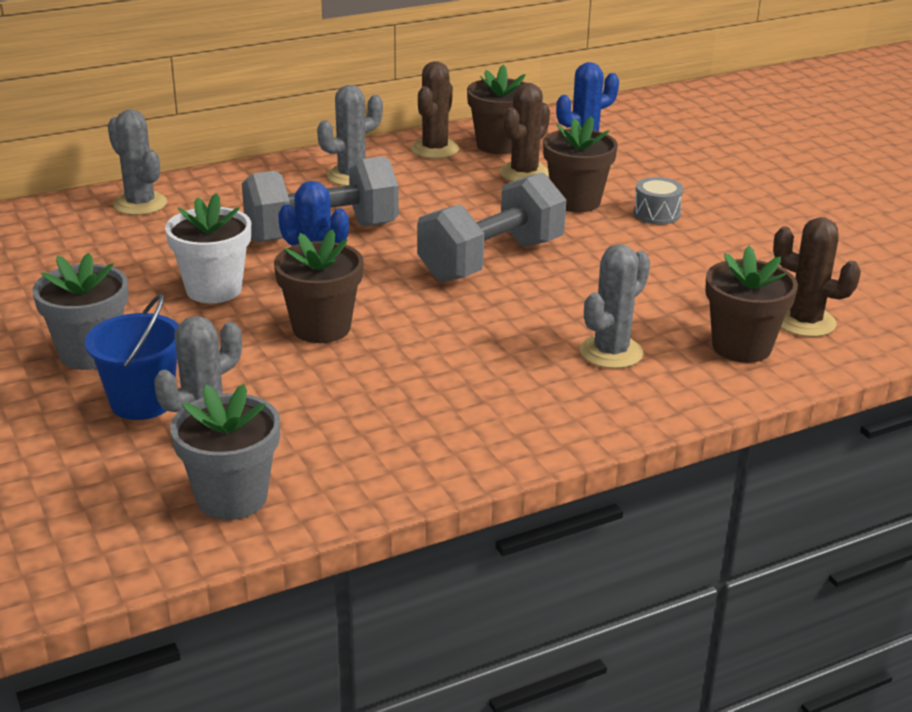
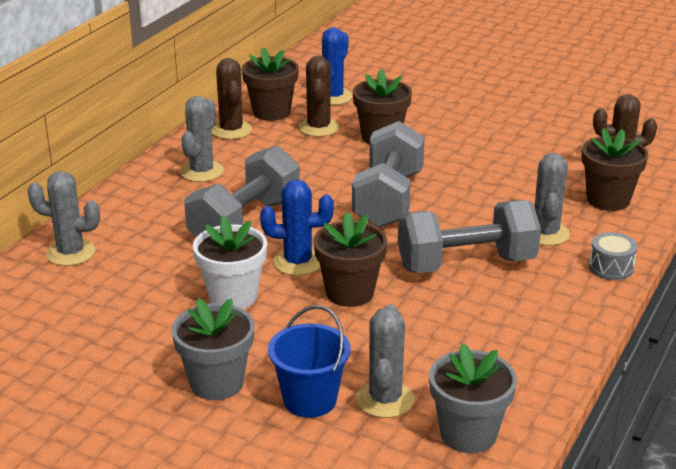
camera: 35 degrees left, 0 degrees up
grey drum [633,177,683,225] -> grey drum moved to [589,232,637,280]
none -> grey dumbbell [398,200,541,273]

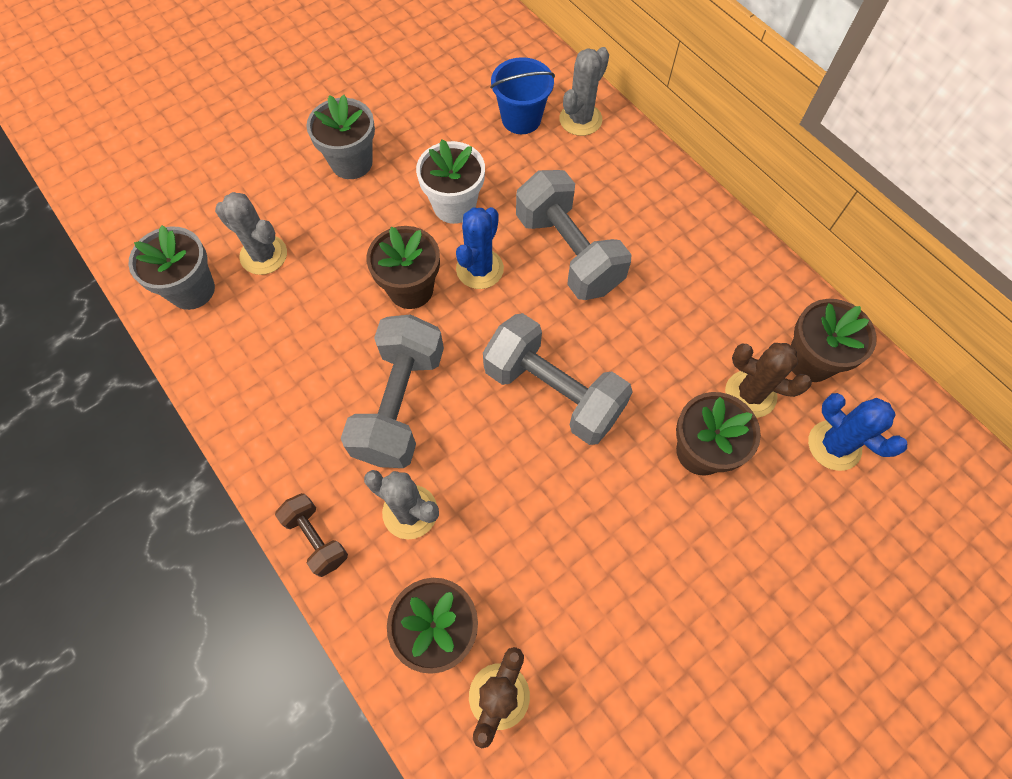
camera: 115 degrees right, 35 degrees up
grey cactus [180,96,224,182] -> none
brown cactus [211,58,252,139] -> none
blue bucket [268,305,350,418] -> blue bucket moved to [490,57,555,134]
grey drum [589,232,637,280] -> brown dumbbell [275,493,348,577]

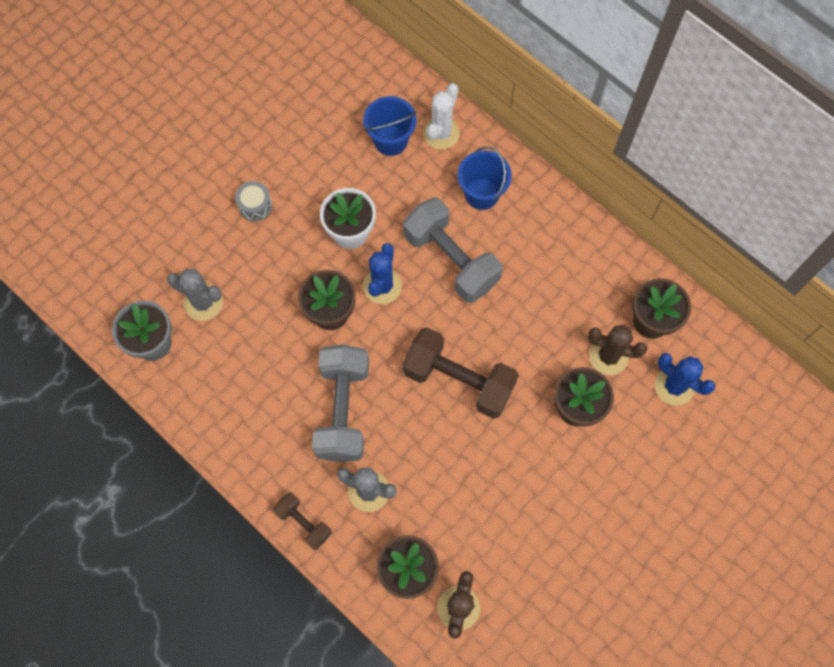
camera: 10 degrees left, 5 degrees up
grey flower pot [306,95,375,179] -> grey drum [235,181,272,221]
grey dumbbell [483,313,633,445] -> brown dumbbell [403,327,519,419]
grey cactus [559,47,609,136] -> white cactus [423,83,460,149]
none -> blue bucket [457,146,512,210]

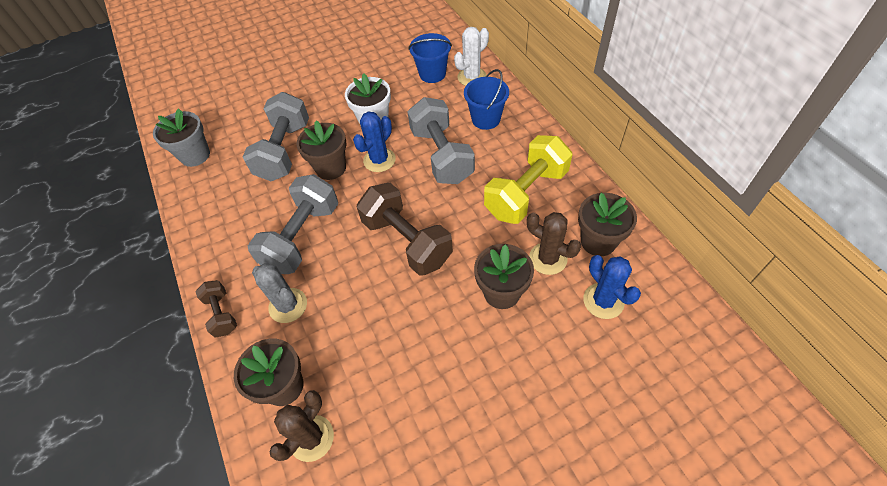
camera: 25 degrees right, 15 degrees down
grey cactus [167,269,223,321] -> none
grey drum [235,181,272,221] -> none
none -> grey dumbbell [243,92,309,181]
none -> yellow dumbbell [484,135,573,224]

